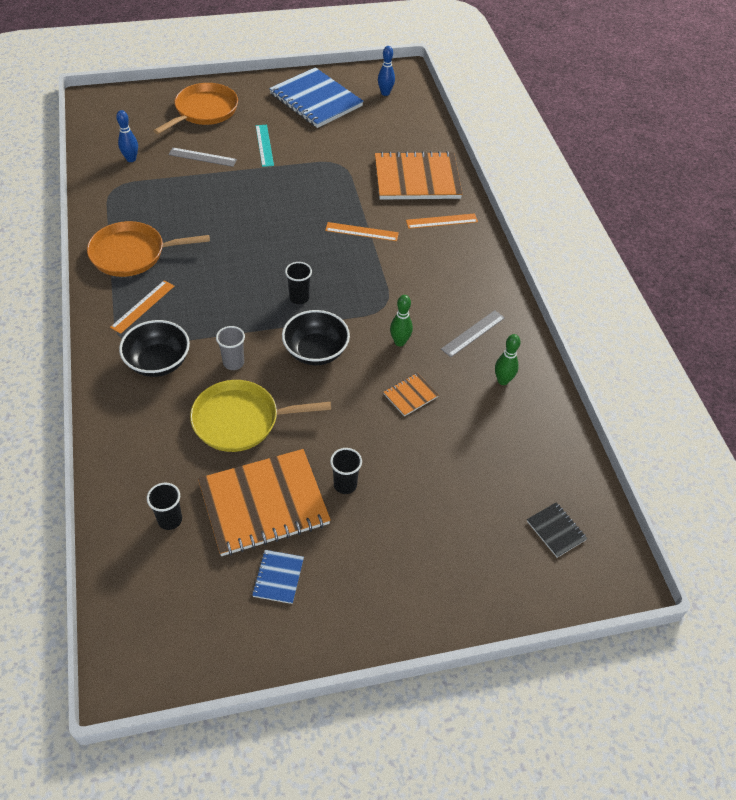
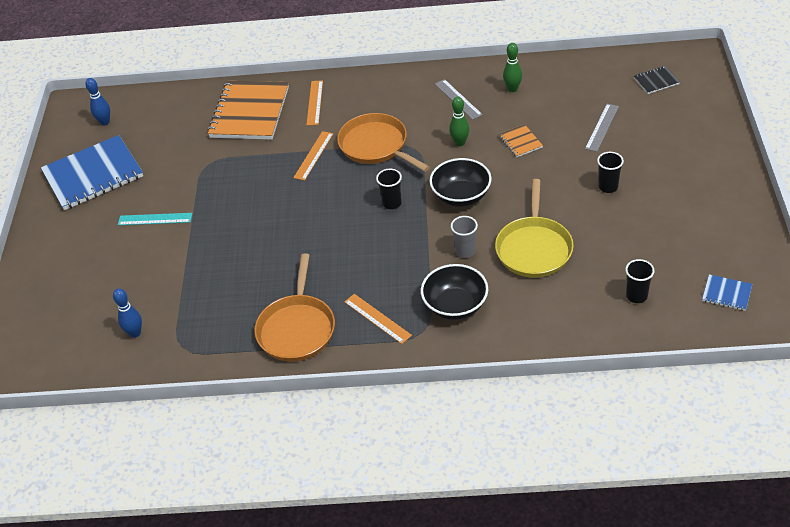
camera: 70 degrees left, 5 degrees down
orange pan [153,83,238,134] -> orange pan moved to [337,113,430,172]
grey ruler [168,148,237,167] -> grey ruler moved to [585,104,619,152]
orange notebook [198,449,331,556] -> none
blue notebook [252,550,304,604] -> blue notebook moved to [702,274,752,311]

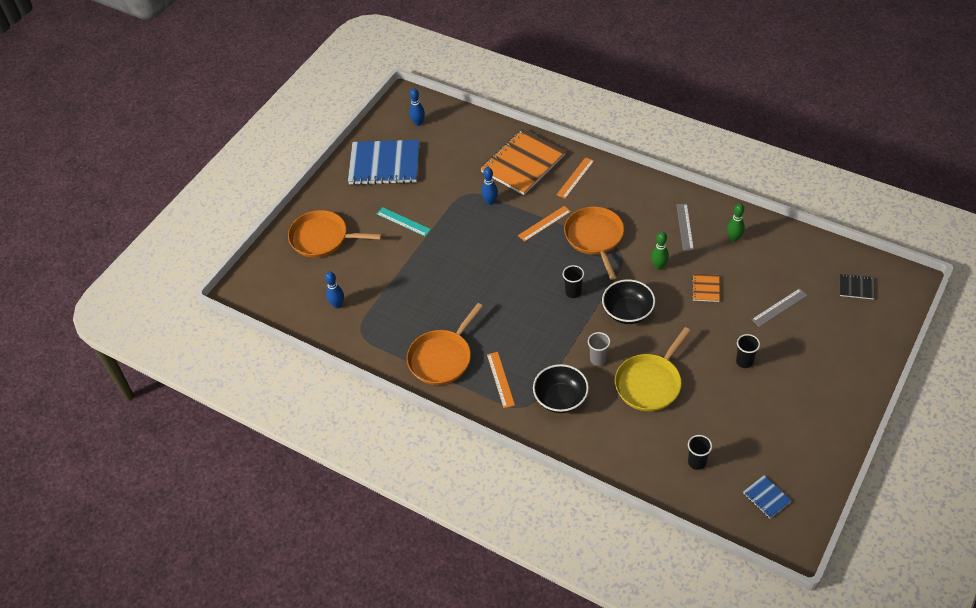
camera: 30 degrees right, 5 degrees up
none -> orange pan [288,210,382,258]
none -> blue bowling pin [481,167,498,205]

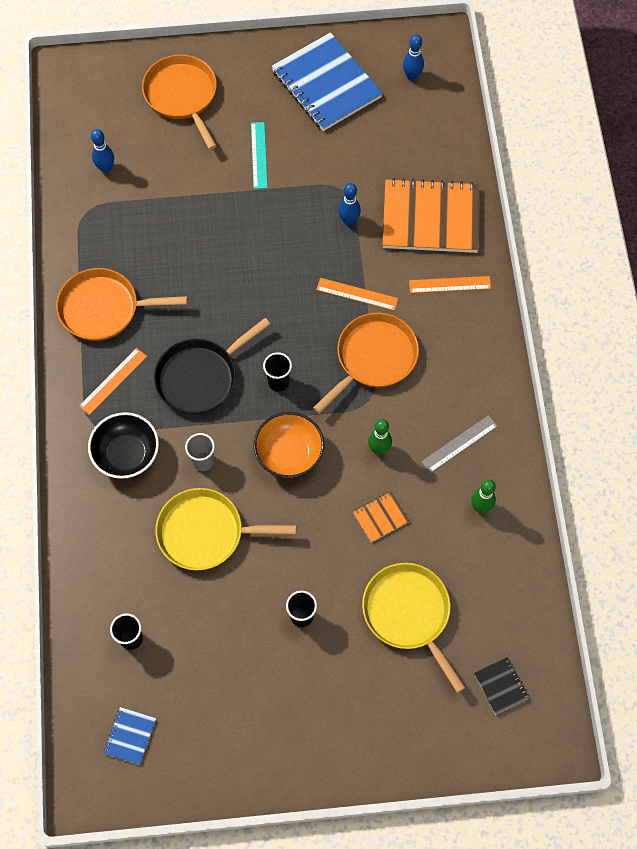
camera: 50 degrees right, 15 degrees up
black bowl [602,279,655,324] -> orange bowl [253,412,324,478]
grey ruler [751,288,807,327] -> yellow pan [362,563,466,693]
none -> black pan [154,318,270,415]

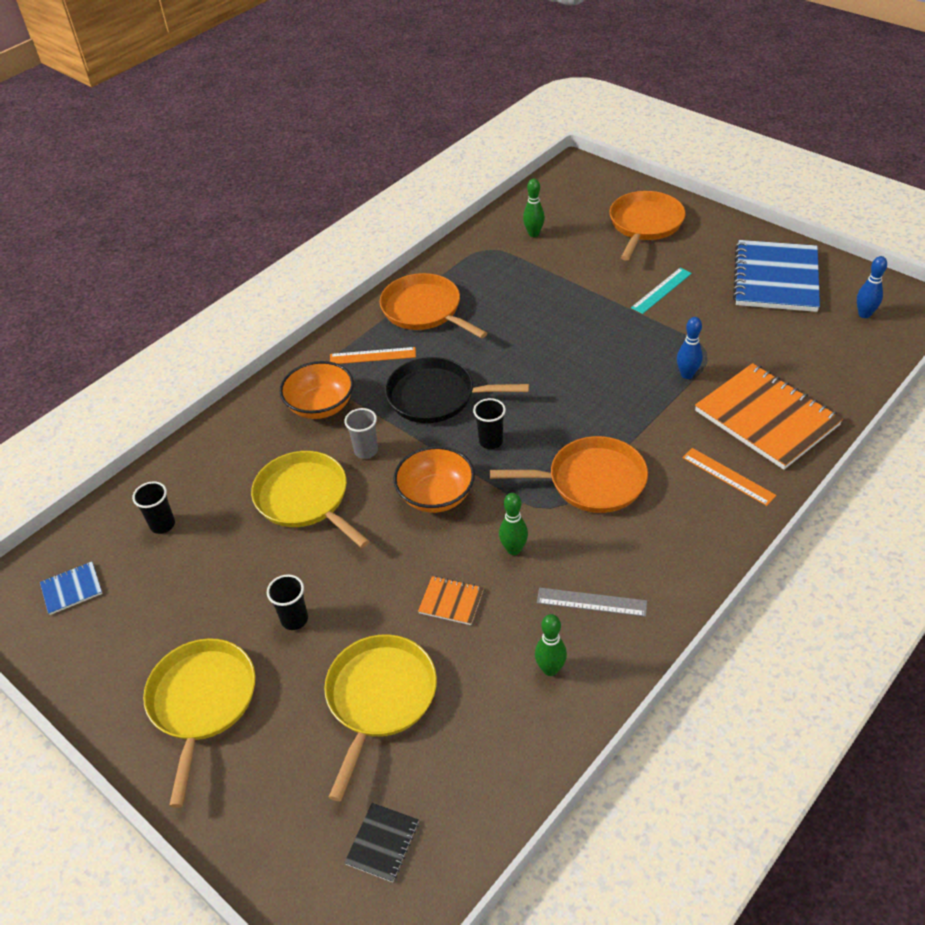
camera: 50 degrees right, 20 degrees down
black bowl [88,412,159,479] -> orange bowl [280,361,354,419]
blue bowling pin [91,129,114,173] -> green bowling pin [523,179,545,237]
orange ruler [316,278,398,311] -> none
none -> yellow pan [143,639,255,808]

